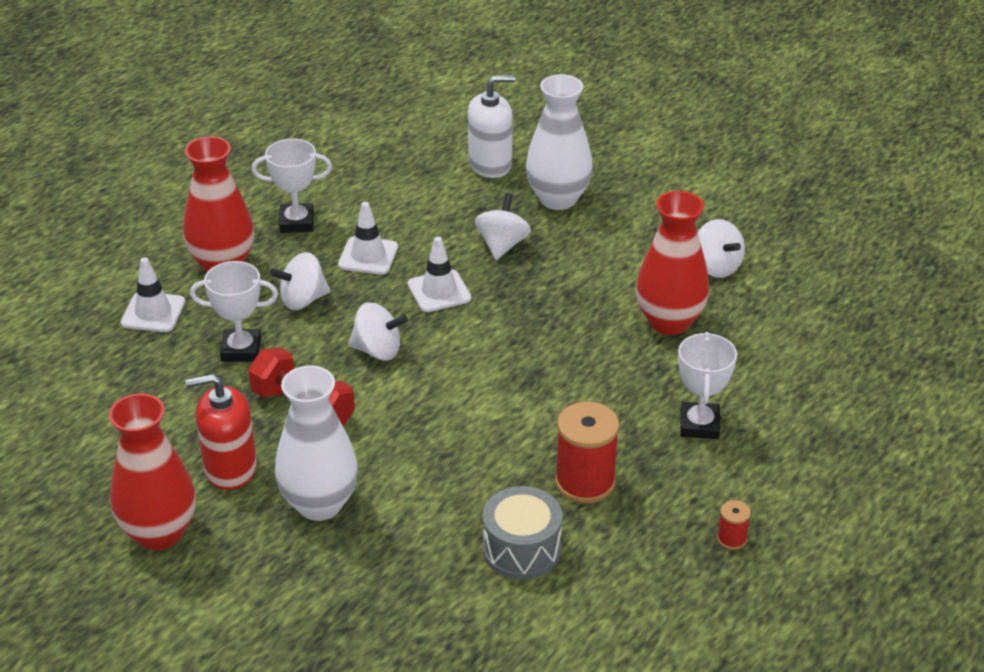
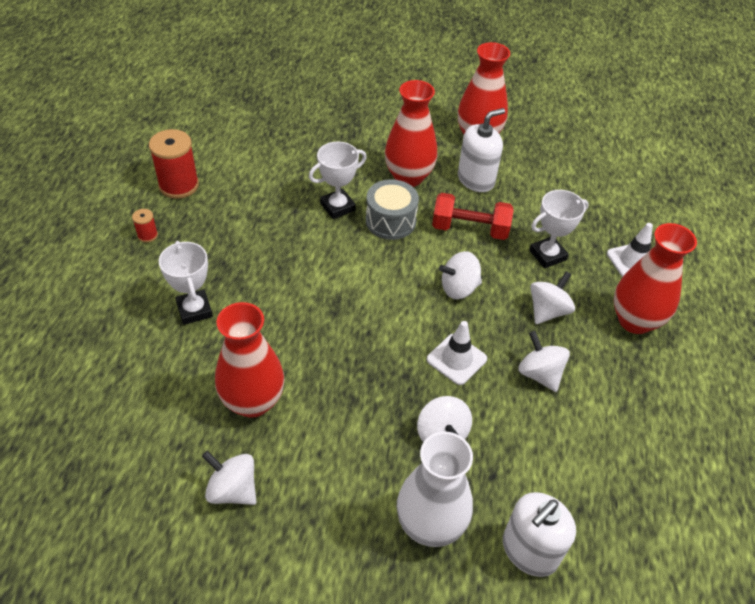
camera: 150 degrees right, 10 degrees up
red soap dispenser [186,374,257,490] -> white soap dispenser [458,108,505,192]
white trophy [252,139,332,233] -> white trophy moved to [309,142,367,219]
white vase [275,366,358,521] -> red vase [385,80,437,187]
white traffic cone [338,202,398,275] -> white spinning top [518,331,570,392]
grey drum [483,486,563,580] -> grey drum moved to [366,179,419,240]
red spool [555,402,619,504] -> red spool moved to [149,129,199,199]

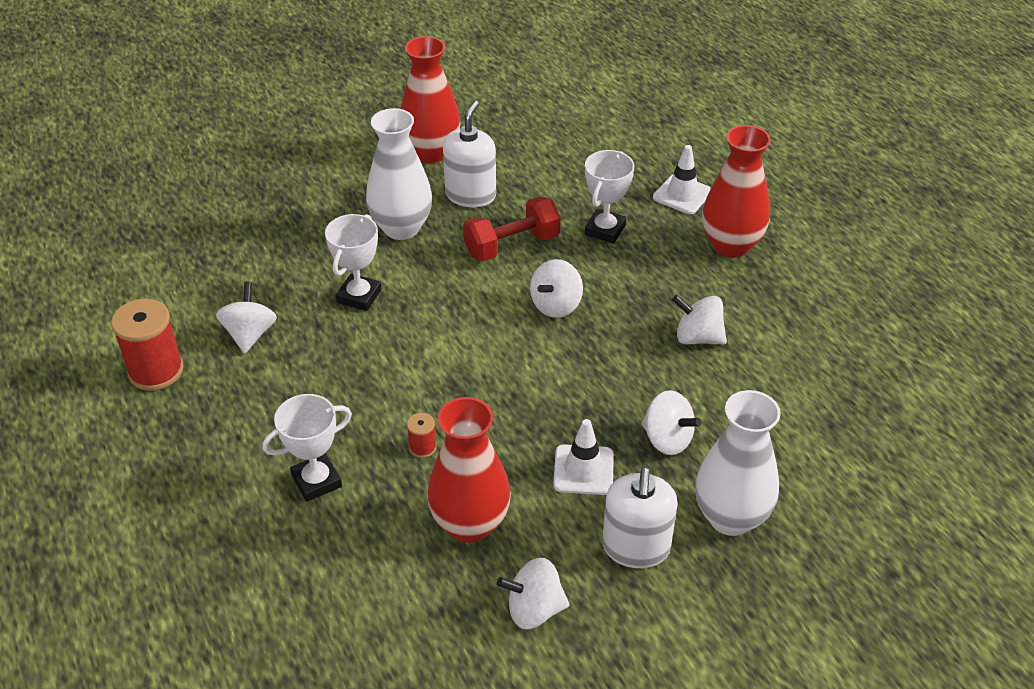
camera: 35 degrees left, 5 degrees down
red spool [132,209,158,243] -> red spool moved to [407,413,437,458]
white trophy [159,241,213,325] -> white trophy turned 60 degrees counterclockwise [262,394,352,502]
grey drum [366,179,419,240] -> none
red vase [385,80,437,187] -> white vase [366,108,432,240]
white traffic cone [427,321,487,385] -> white traffic cone moved to [553,419,614,495]
white soap dispenser [503,492,576,577] -> white soap dispenser moved to [602,467,678,568]
white spinning top [530,271,575,324] -> white spinning top moved to [216,281,277,354]

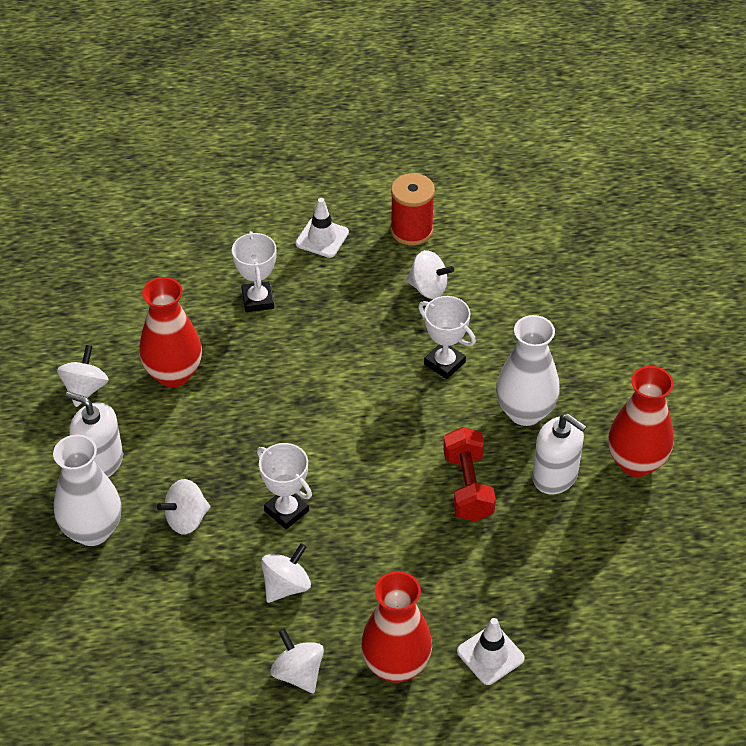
camera: 110 degrees right, 5 degrees up
red spool [407,413,437,458] -> none
white spinning top [530,259,583,318] -> white spinning top moved to [270,628,324,693]
white traffic cone [553,419,614,495] -> white traffic cone moved to [296,198,349,258]
white trophy [585,150,634,243] -> white trophy moved to [257,443,312,529]

